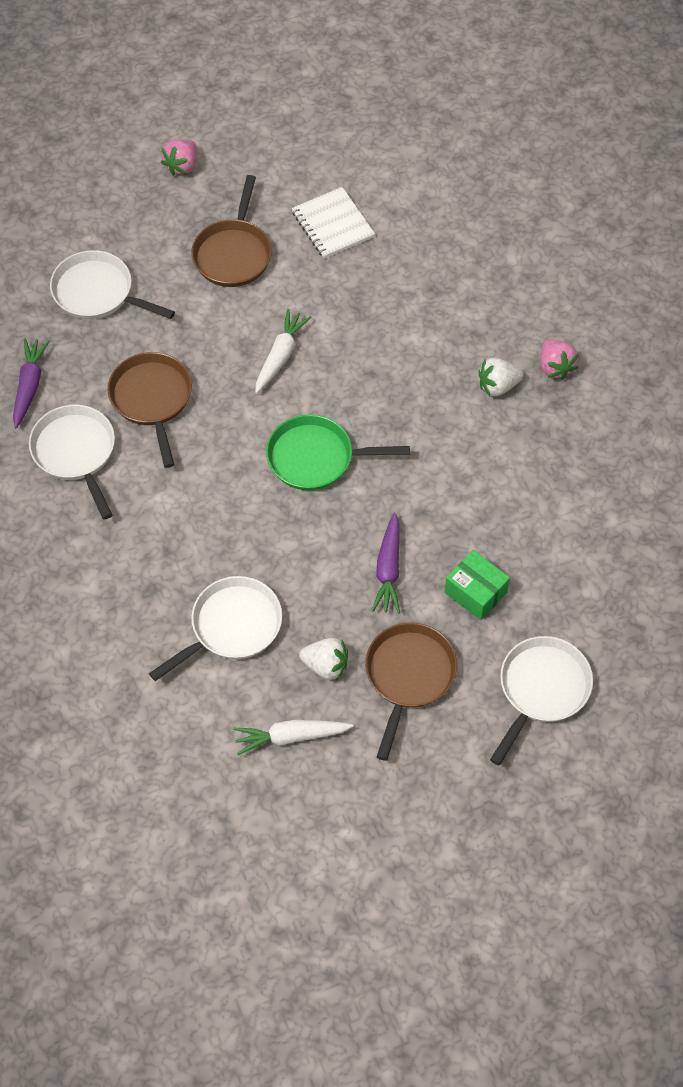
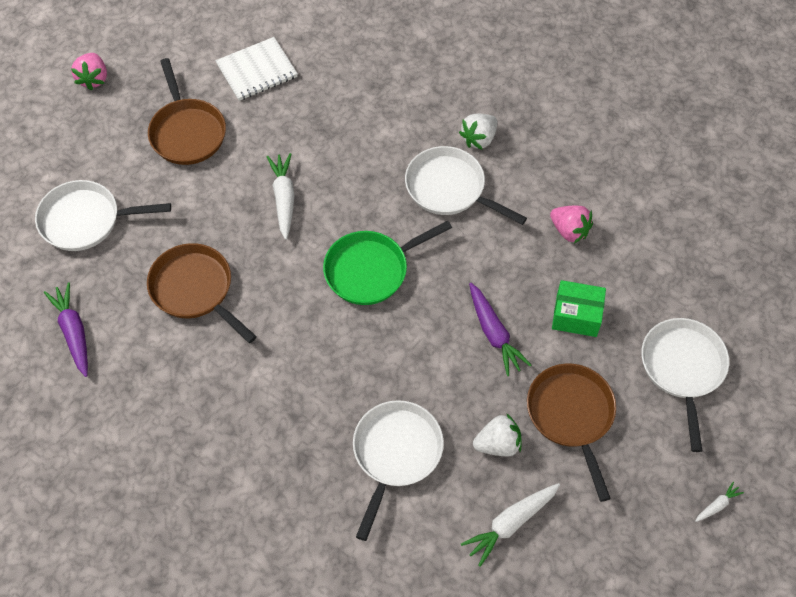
camera: 30 degrees left, 0 degrees up
white pan [29,405,115,520] -> white pan moved to [405,146,527,225]
white notebook [292,187,375,259] -> white notebook turned 60 degrees counterclockwise [216,37,298,101]
pink strawberry [541,339,578,380] -> pink strawberry moved to [550,206,593,243]
none -> white carrot [695,482,744,522]

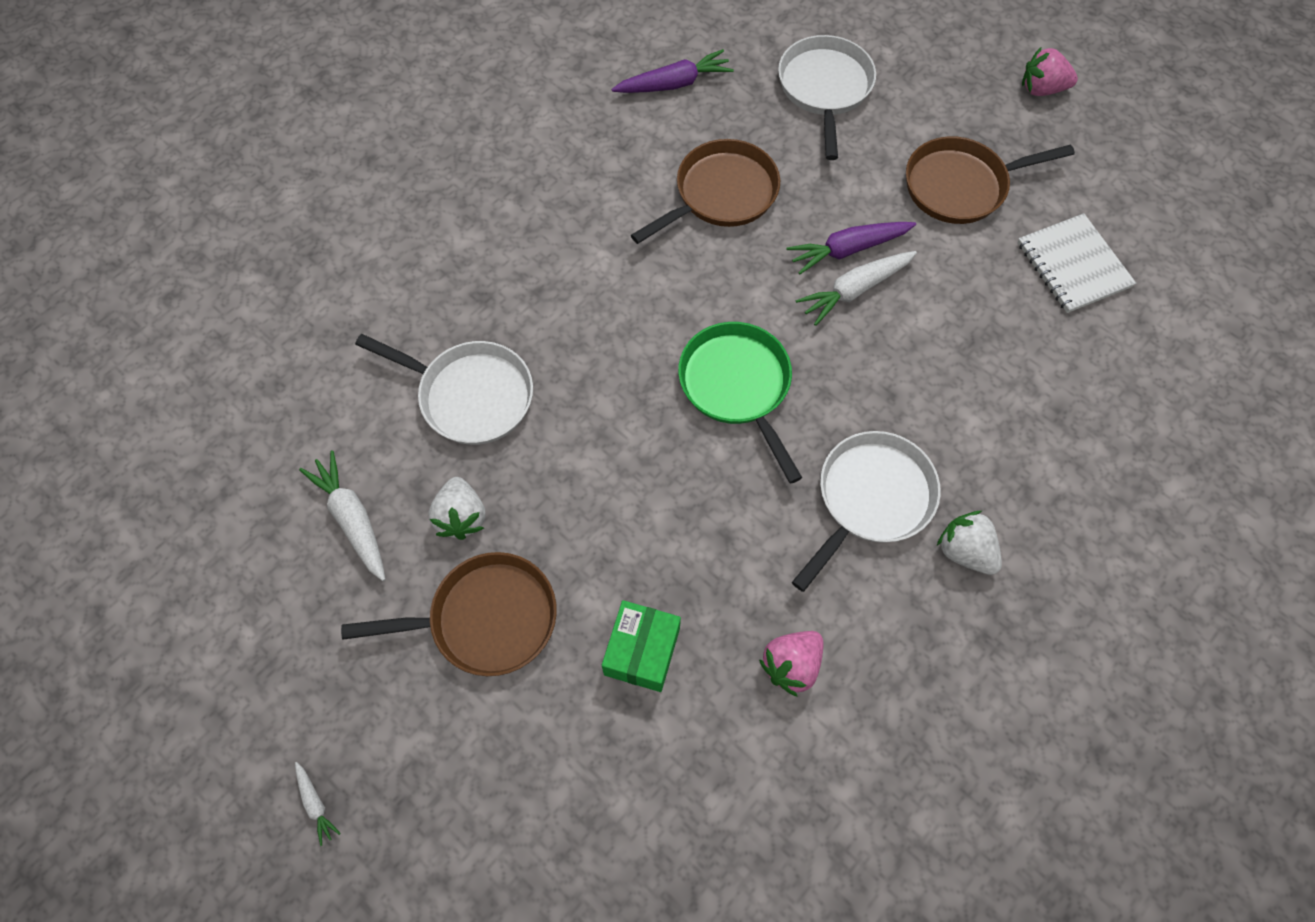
camera: 95 degrees right, 5 degrees up
white carrot [267,153,295,240] -> white carrot turned 150 degrees clockwise [796,251,917,326]
purple carrot [469,283,531,376] -> purple carrot moved to [786,222,916,274]
white pan [641,318,729,452] -> none

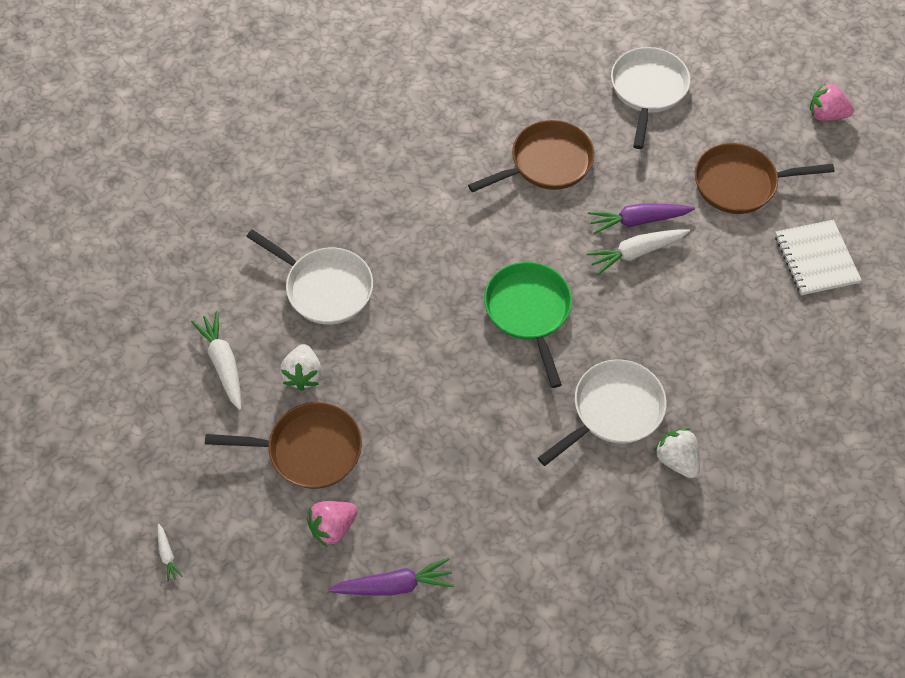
camera: 10 degrees right, 5 degrees down
green box [602,600,681,692] -> none
purple carrot [612,49,734,93] -> purple carrot moved to [328,557,454,596]
pink strawberry [759,631,823,697] -> pink strawberry moved to [307,501,358,548]

